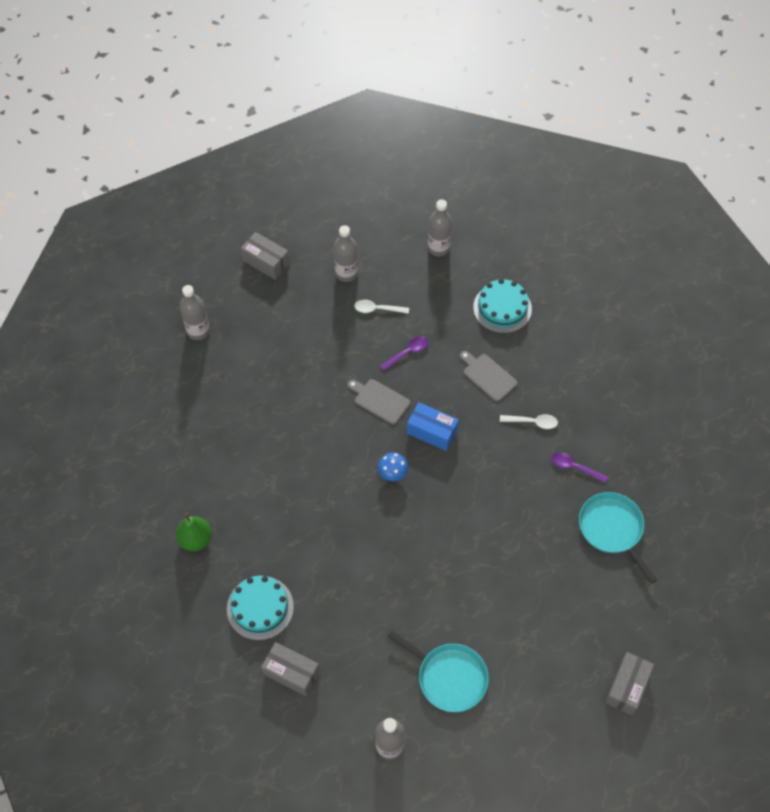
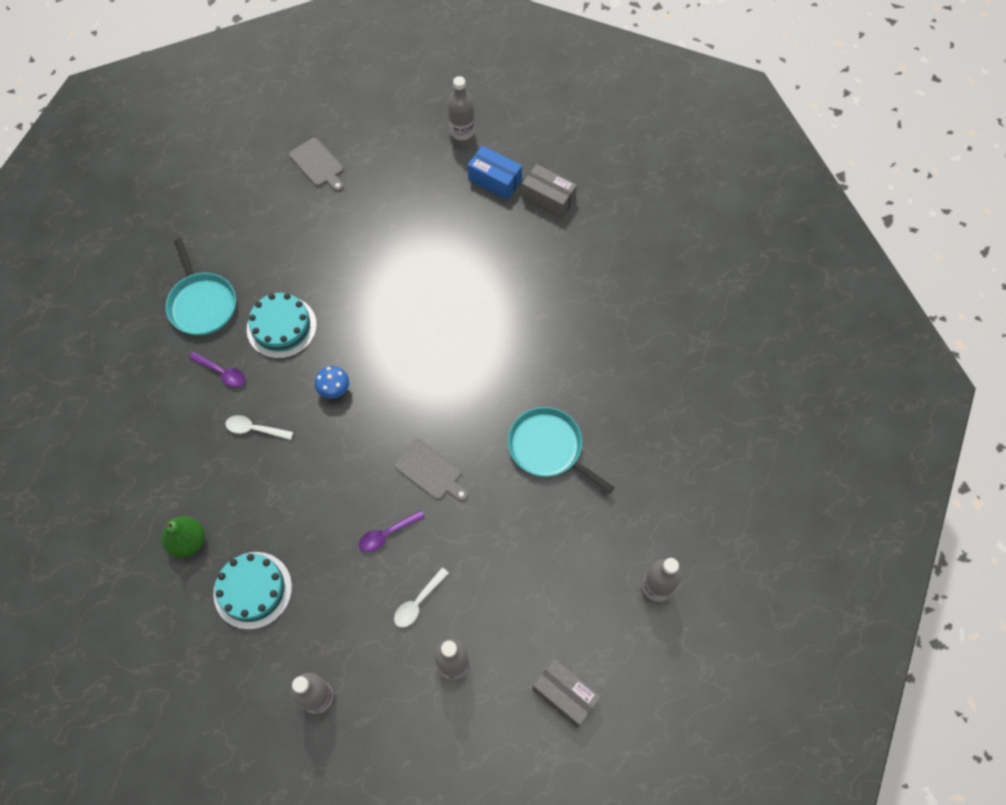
camera: 175 degrees left, 5 degrees up
green pear [176,513,212,551] -> green pear moved to [161,516,205,558]
turquoise cake [227,576,294,640] -> turquoise cake moved to [247,293,317,358]
white spoon [354,300,409,314] -> white spoon turned 120 degrees clockwise [394,568,449,628]
blue mushroom [378,452,408,481] -> blue mushroom moved to [315,366,349,399]
turquoise pan [388,630,489,712] -> turquoise pan moved to [508,407,615,494]
blue box [407,402,459,451] -> blue box moved to [468,146,522,200]
grey cutting board [460,351,518,402] -> grey cutting board moved to [289,138,344,192]
grey box [605,652,654,715] -> none

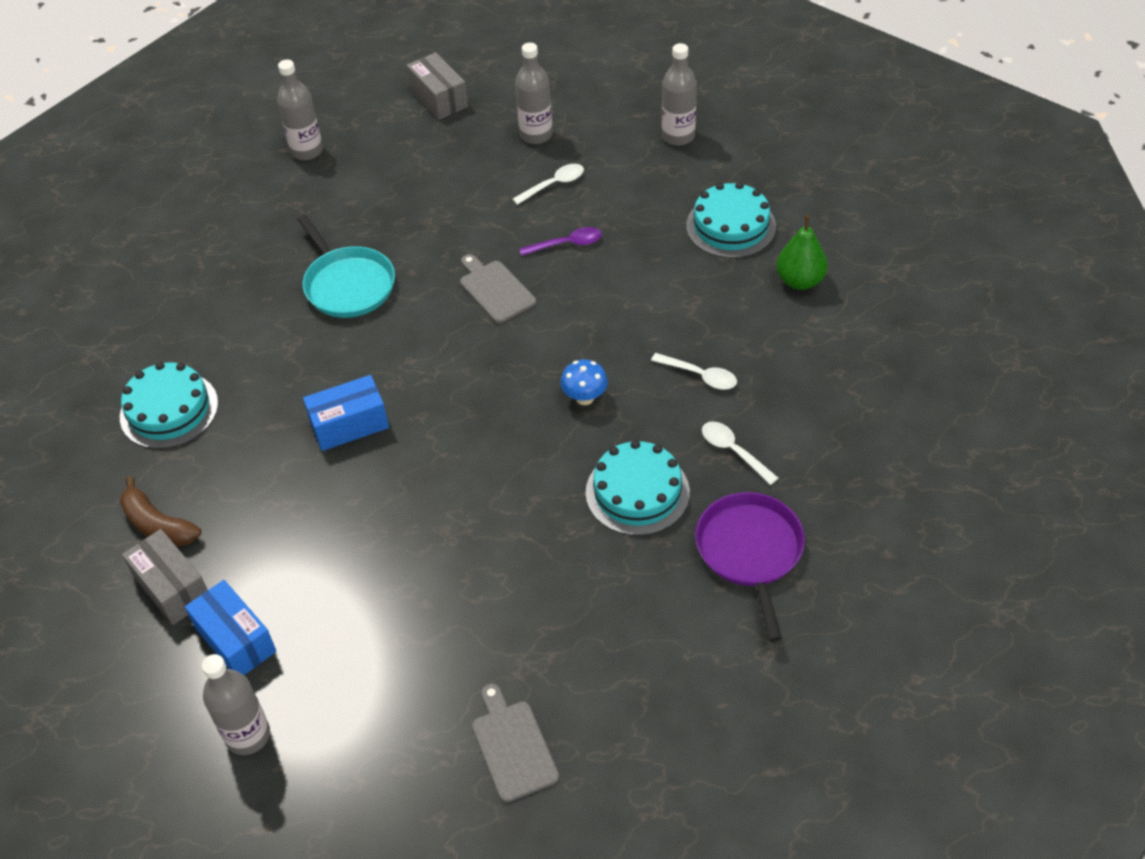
camera: 160 degrees left, 15 degrees down
turquoise pan [166,238,236,335] -> purple pan [695,492,805,642]
purple spoon [189,351,245,387] -> white spoon [702,421,778,485]
none -> turquoise cake [120,362,218,449]
none -> brown banana [120,476,201,546]
none -> blue box [303,375,389,451]

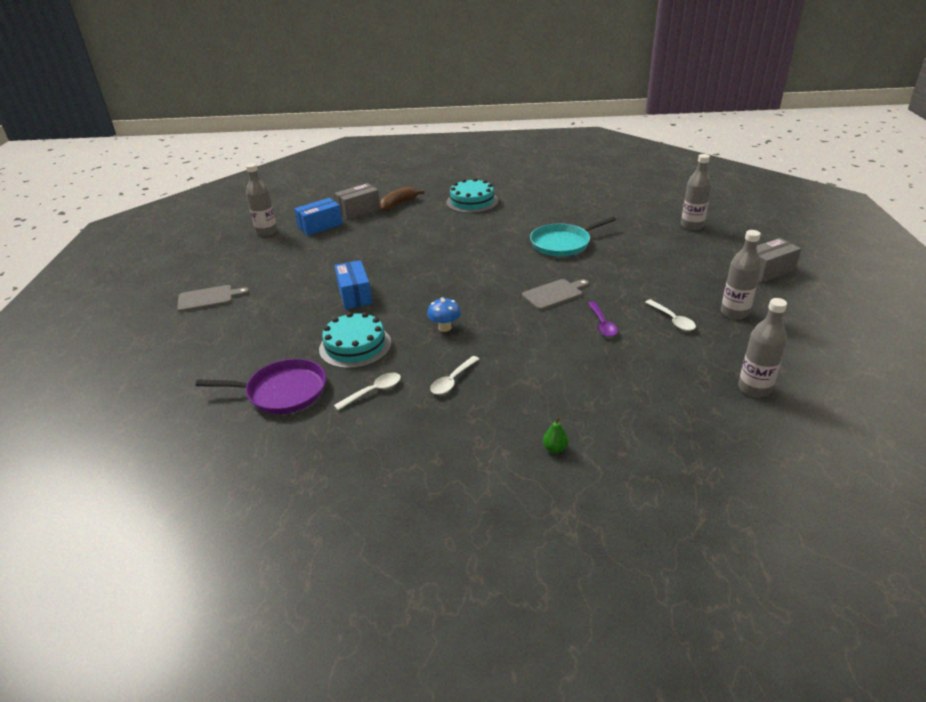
camera: 95 degrees right, 15 degrees down
blue box [303,375,389,451] -> blue box moved to [335,260,372,309]
turquoise cake [686,182,776,258] -> none
green pear [776,215,828,290] -> green pear [543,417,569,453], size x0.53

